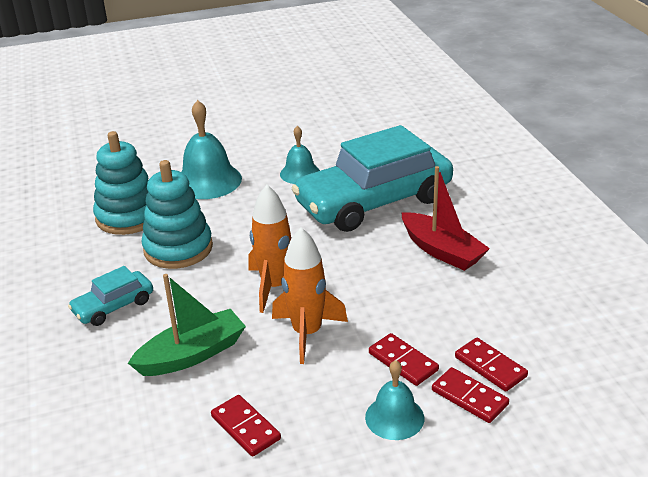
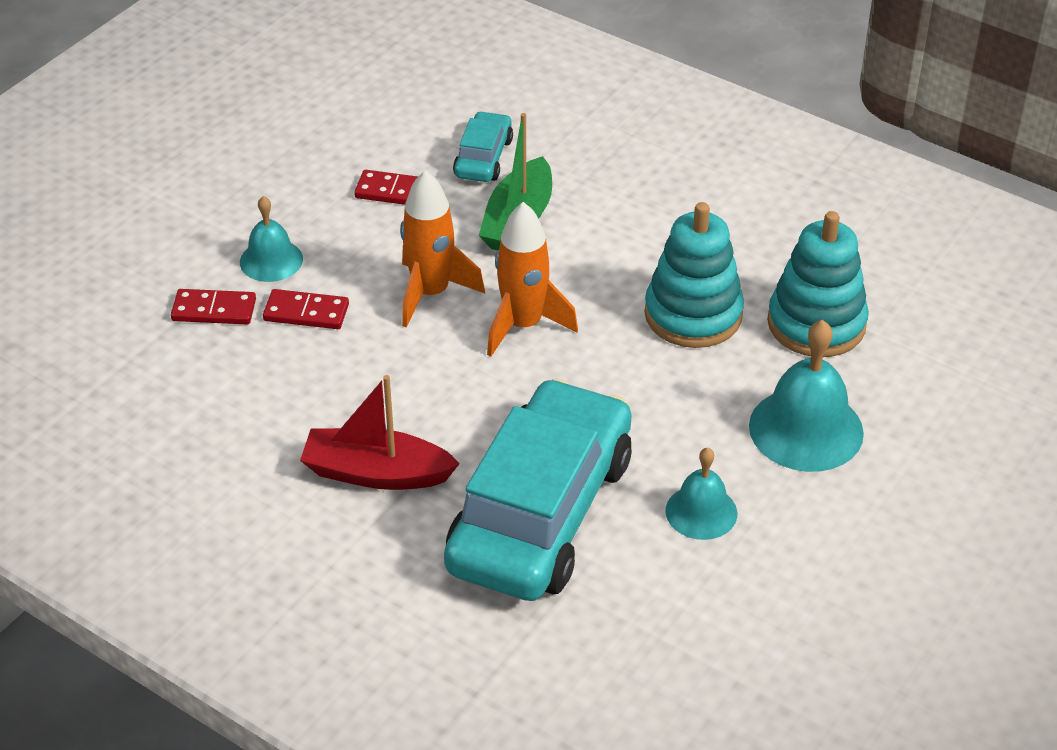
camera: 140 degrees right, 10 degrees up
turquoise car [68,266,153,326] -> turquoise car moved to [453,111,513,182]
red domino [455,338,528,392] -> none

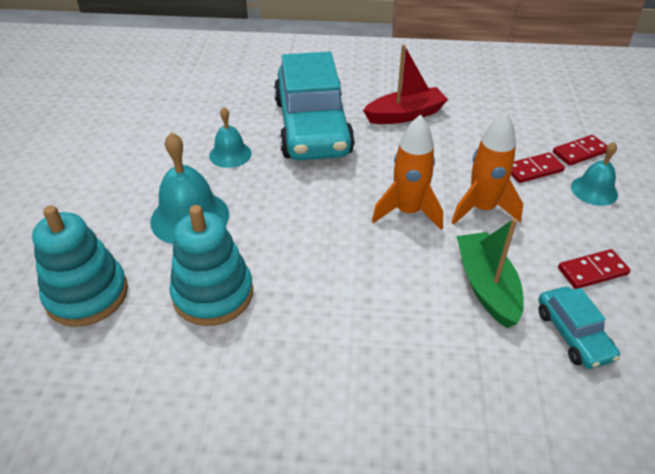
camera: 150 degrees right, 0 degrees up
turquoise stacking toy [644,202,744,348] -> turquoise stacking toy moved to [32,205,128,327]

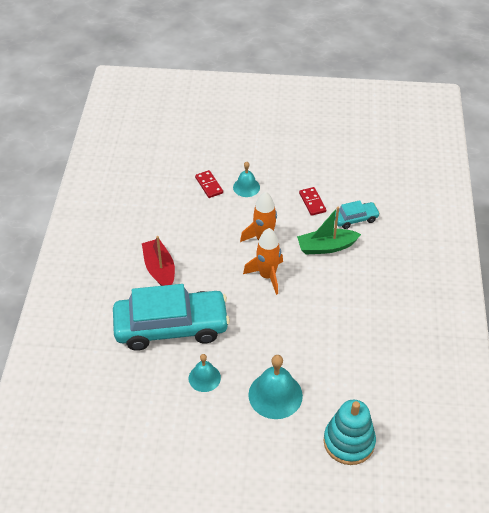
camera: 90 degrees left, 5 degrees up
turquoise stacking toy [169,205,253,326] -> none
red domino [511,152,565,183] -> none

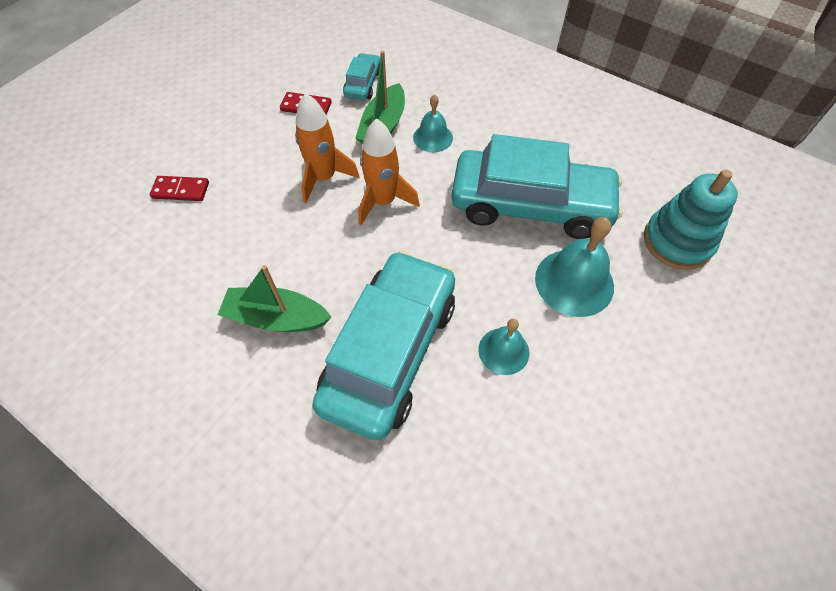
camera: 60 degrees left, 10 degrees up
red boat [142,236,175,286] -> green boat [218,265,332,332]
turquoise bell [233,161,260,197] -> turquoise bell moved to [413,94,453,152]
none -> turquoise car [451,134,623,239]

